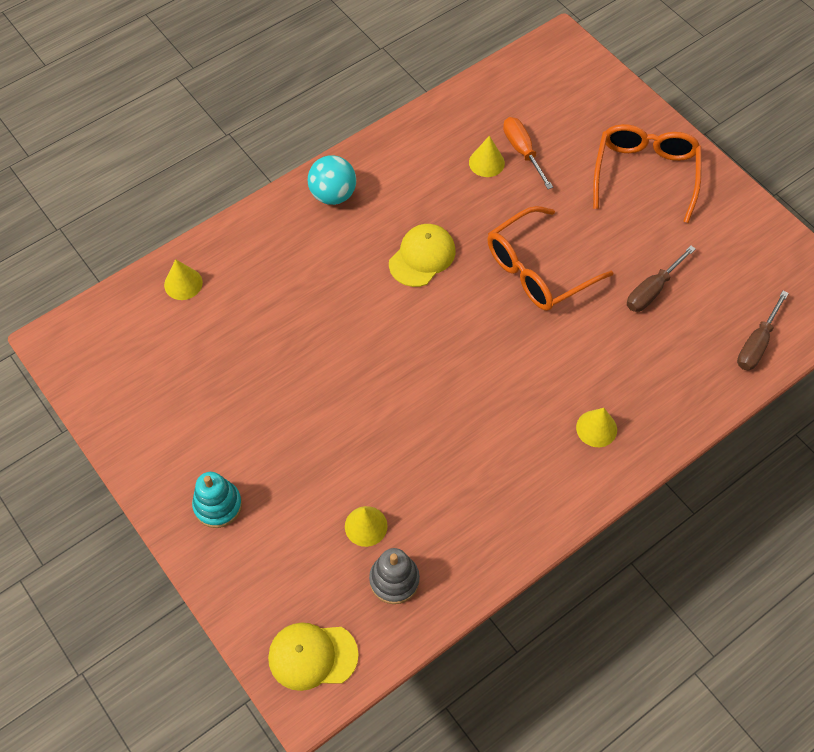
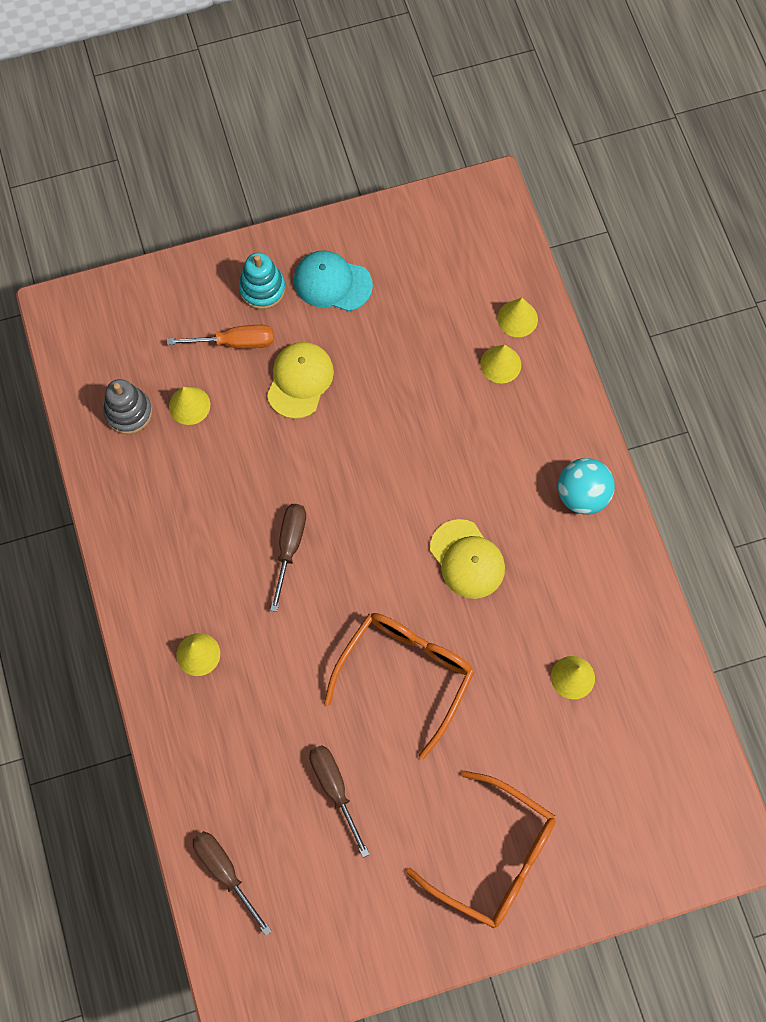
camera: 110 degrees right, 10 degrees up
yellow cap [268,622,359,691] -> yellow cap moved to [267,342,334,419]
orange glasses [487,206,613,311] -> orange glasses turned 45 degrees clockwise [324,613,474,760]
orange screwdriver [503,117,553,189] -> orange screwdriver moved to [167,325,274,349]
none -> brown screwdriver [270,504,306,612]
none -> turquoise cap [294,250,373,311]
none -> yellow cone [480,345,521,383]

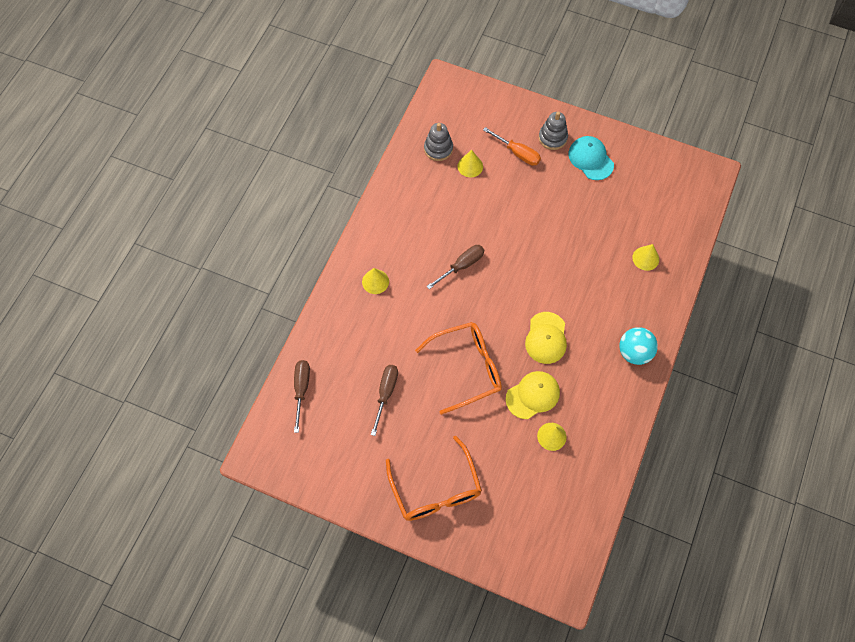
camera: 40 degrees right, 5 degrees down
turquoise stacking toy [239,252,285,309] -> grey stacking toy [539,112,568,150]
yellow cap [267,342,334,419] -> yellow cap moved to [506,371,560,419]
yellow cone [497,298,538,337] -> none

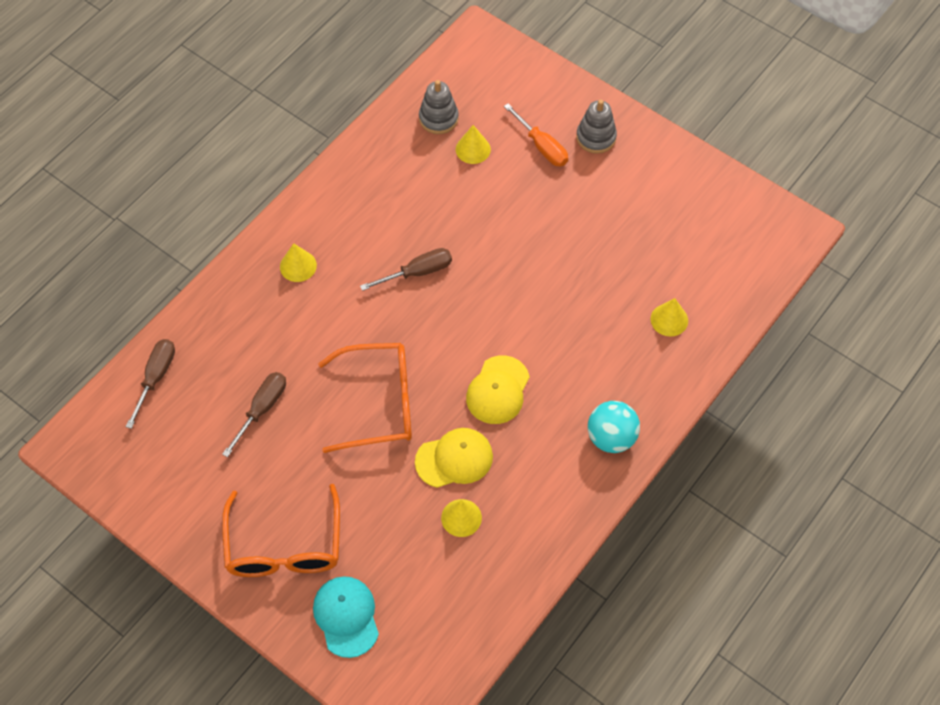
camera: 15 degrees right, 5 degrees down
turquoise cap [568,136,614,180] -> turquoise cap moved to [313,576,379,658]

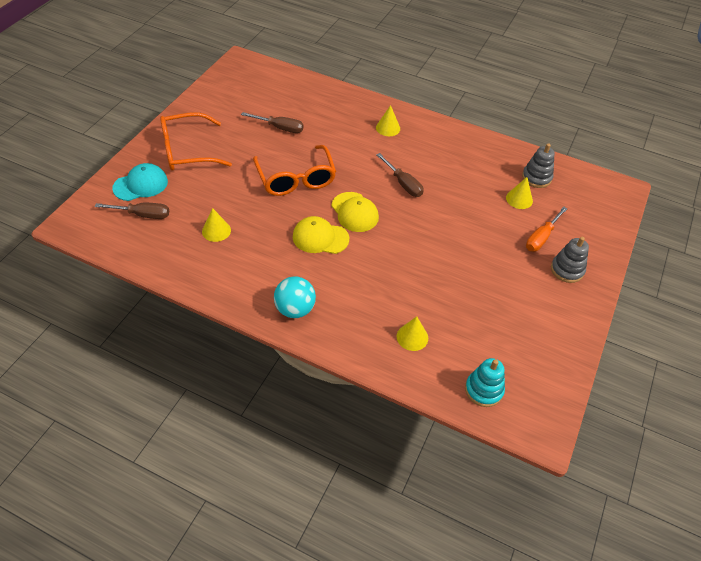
camera: 75 degrees right, 10 degrees down
brown screwdriver [125,339,175,429] -> brown screwdriver moved to [95,203,169,219]
yellow cap [415,428,493,488] -> yellow cap moved to [331,192,379,232]
none -> turquoise stacking toy [465,358,505,407]

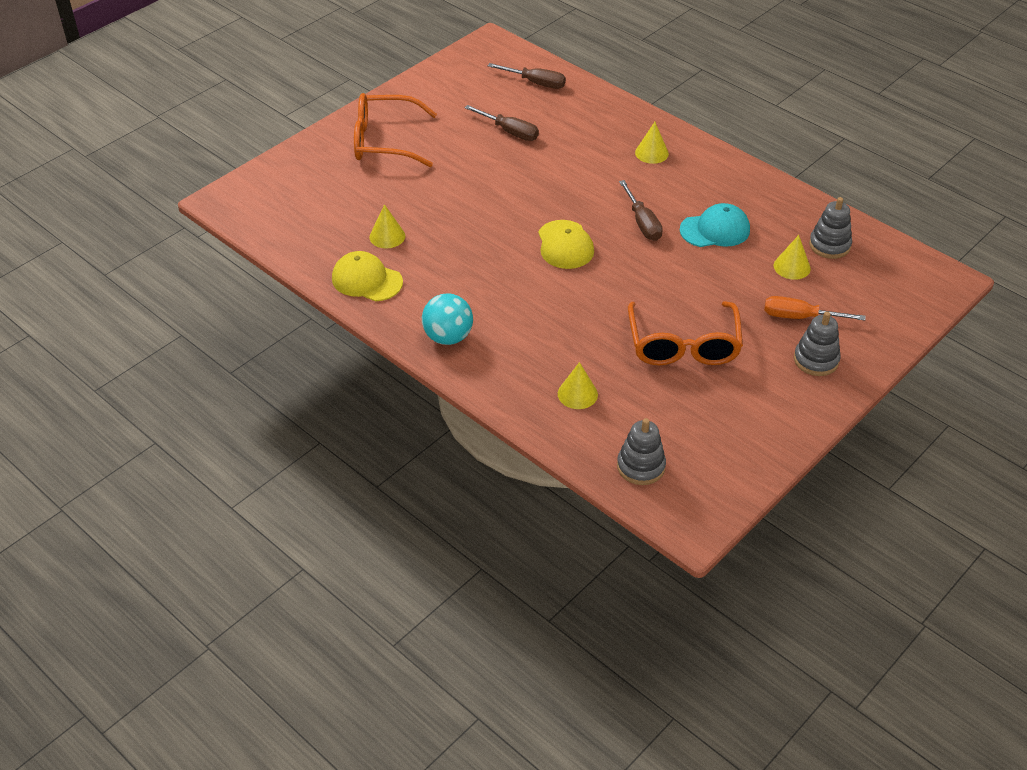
camera: 20 degrees right, 5 degrees down
brown screwdriver [95,203,169,219] -> brown screwdriver moved to [488,63,566,89]
turquoise cap [112,163,168,201] -> turquoise cap moved to [680,203,750,247]
orange glasses [253,145,336,196] -> orange glasses moved to [628,301,743,365]
yellow cap [293,216,349,254] -> yellow cap moved to [332,251,403,301]
turquoise stacking toy [465,358,505,407] -> grey stacking toy [617,418,666,485]
orange screwdriver [526,207,568,251] -> orange screwdriver turned 45 degrees clockwise [764,296,866,321]

